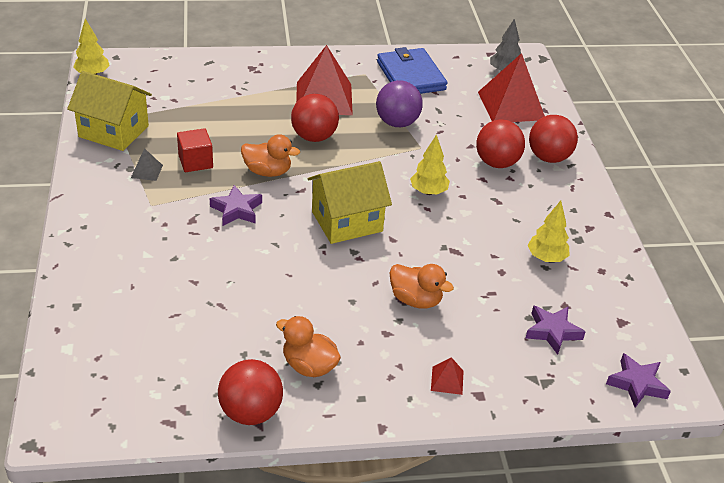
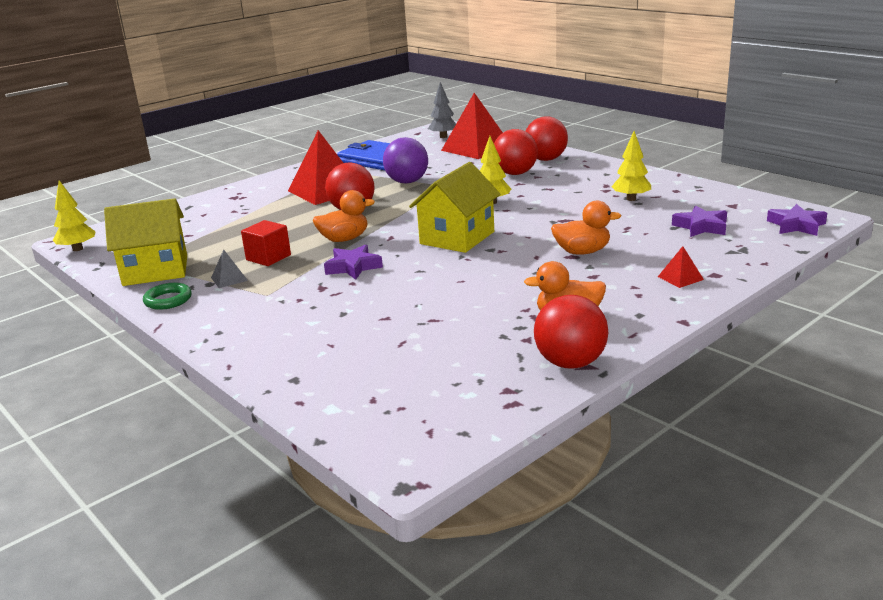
camera: 30 degrees left, 15 degrees down
none -> green ring [143,283,192,310]

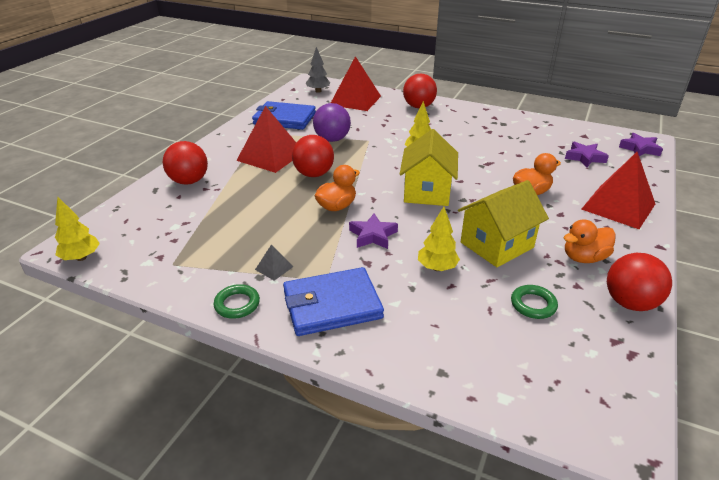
camera: 25 degrees left, 10 degrees up
yellow house [104,198,187,286] -> yellow house moved to [458,180,549,267]
red cube [241,220,291,266] -> none
red ball [494,129,538,175] -> red ball moved to [163,141,208,185]
yellow tree [612,131,651,201] -> yellow tree moved to [418,207,460,271]
red pyramid [658,246,704,288] -> red pyramid [582,152,655,229], size x2.39
none -> blue wallet [283,267,384,336]
none -> green ring [511,285,558,319]

